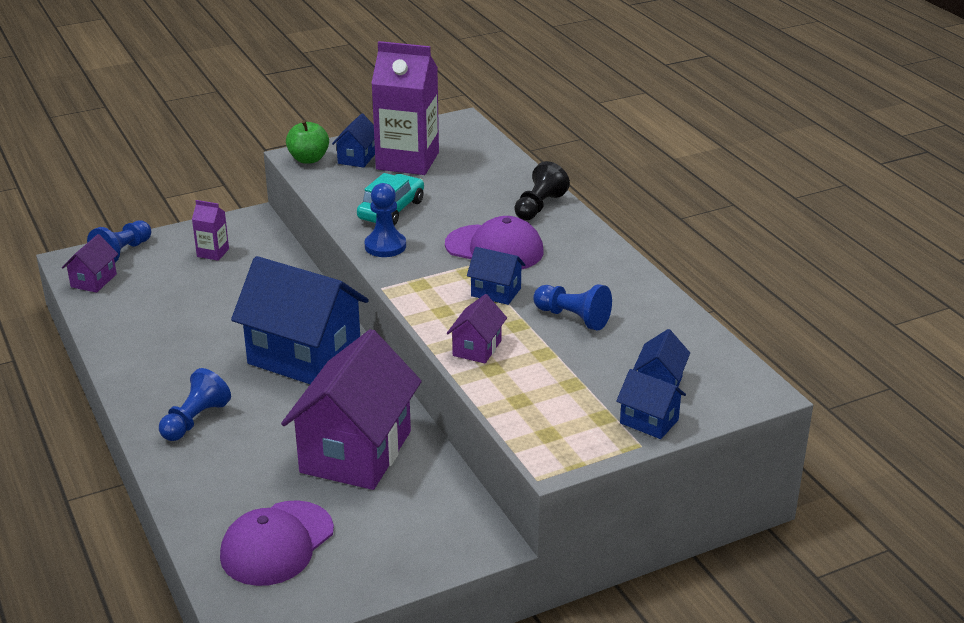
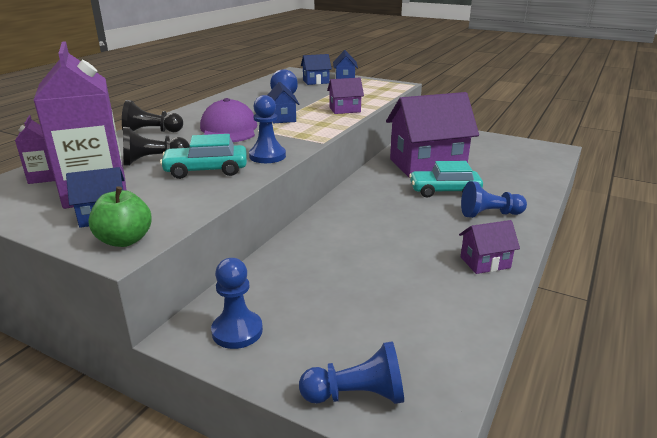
camera: 125 degrees left, 5 degrees down
purple house [62,234,118,293] -> purple house moved to [459,220,520,274]
purple carton [192,200,229,261] -> purple carton moved to [15,115,55,184]
purple cap [220,500,334,586] -> none
blue house [231,256,369,384] -> none
none -> black pawn [123,127,190,166]
none -> blue pawn [211,258,263,349]
none -> turquoise car [409,161,483,198]

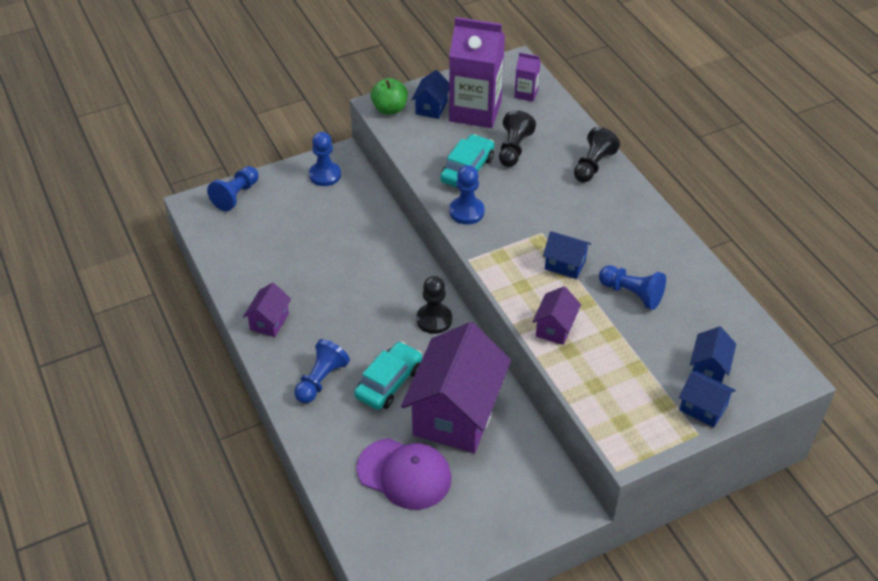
camera: 125 degrees right, 20 degrees up
purple cap [200,98,257,142] -> purple cap moved to [357,438,451,510]
none -> black pawn [416,276,452,334]

